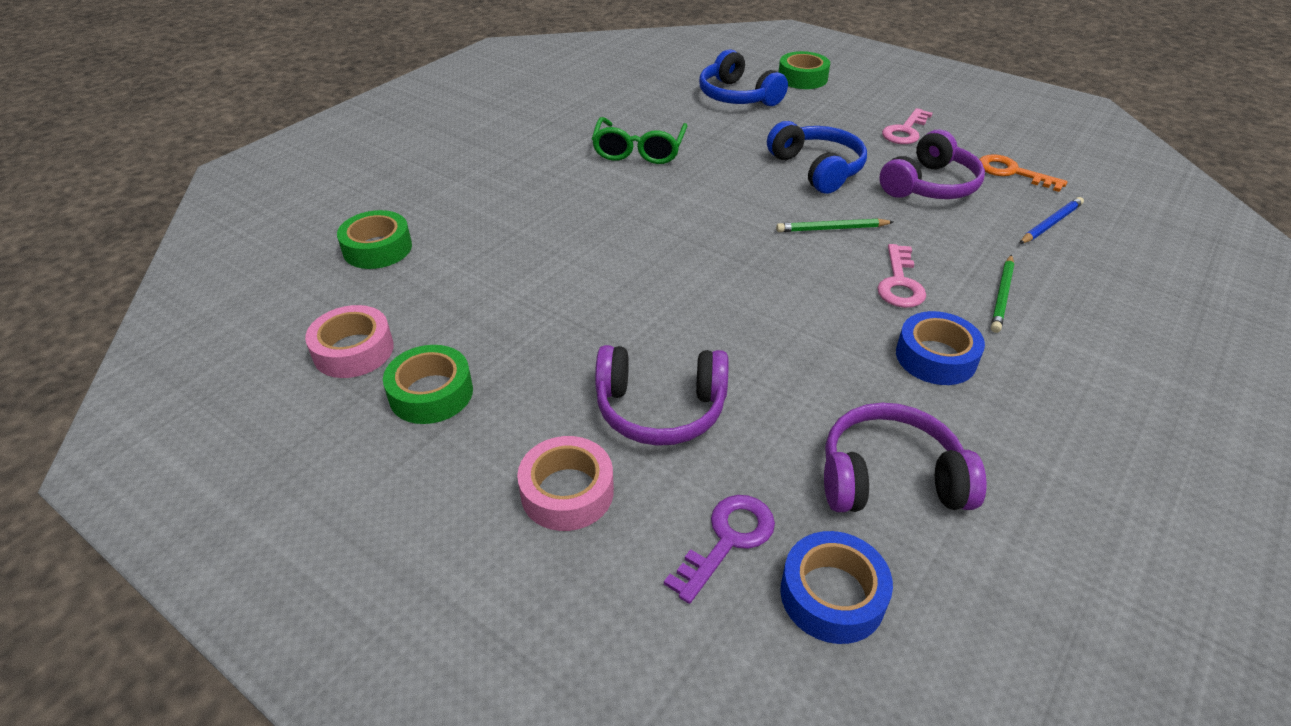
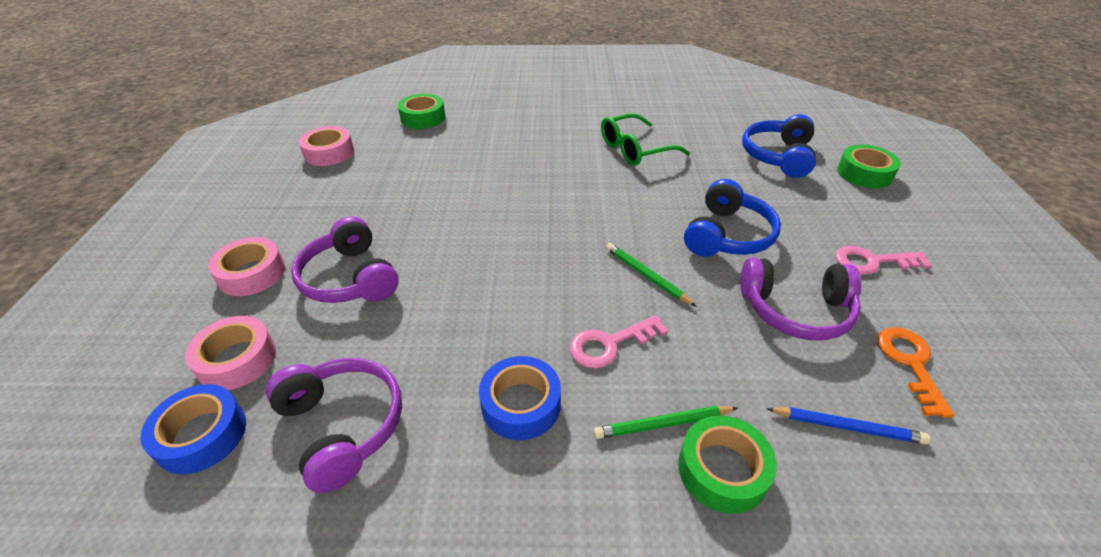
camera: 55 degrees right, 0 degrees up
green tape [383,345,473,424] -> green tape moved to [678,415,777,514]
purple key [664,495,775,604] -> pink tape [185,316,276,390]

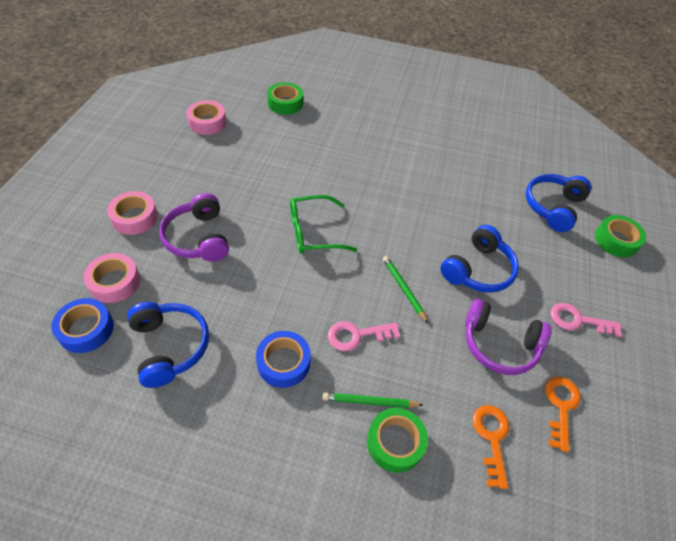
camera: 10 degrees right, 10 degrees up
purple headphones [265,358,402,493] -> blue headphones [127,302,209,388]
green glasses [601,113,690,166] -> green glasses moved to [290,195,357,254]
blue pencil [766,407,930,445] -> orange key [472,405,509,489]

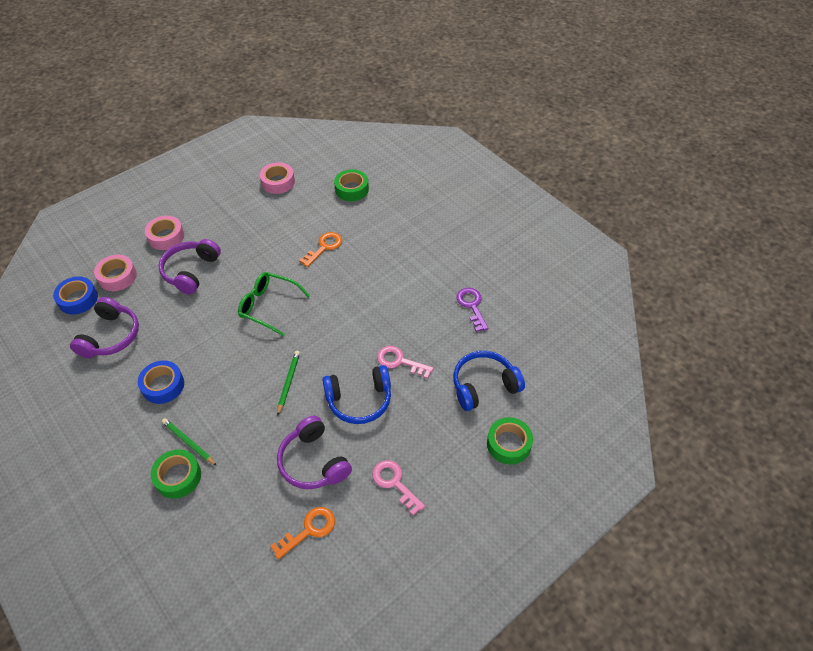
camera: 40 degrees right, 0 degrees up
blue headphones [127,302,209,388] -> purple headphones [70,297,139,358]
pink key [328,321,400,351] -> pink key moved to [377,346,434,379]
orange key [472,405,509,489] -> orange key moved to [299,232,342,267]
none -> purple key [456,288,489,332]

